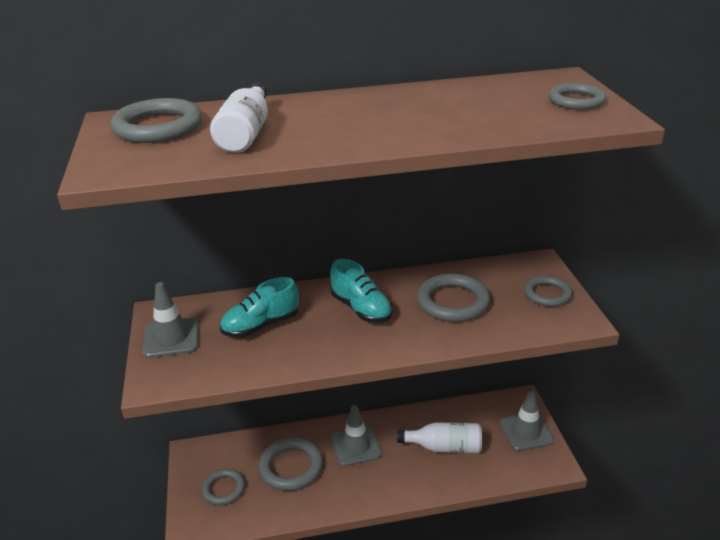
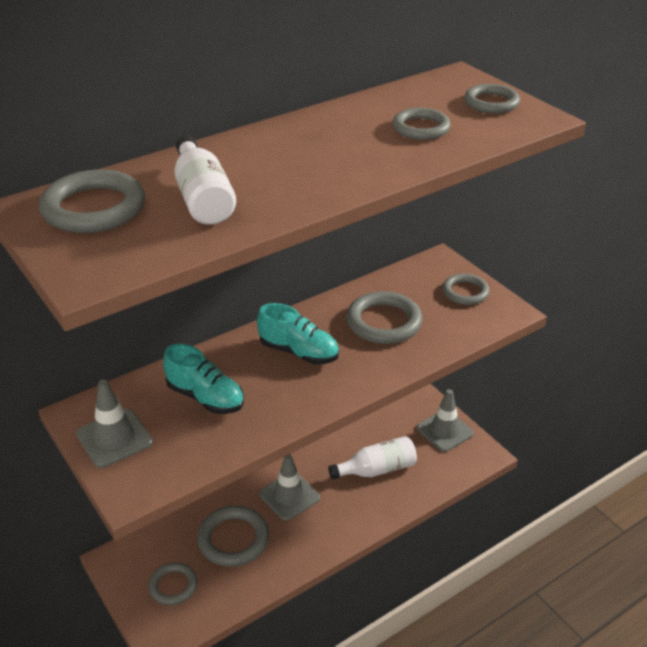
camera: 25 degrees left, 5 degrees up
turquoise shoe [220,277,299,338] -> turquoise shoe turned 90 degrees counterclockwise [163,344,244,414]
none -> grey ring [393,108,451,140]

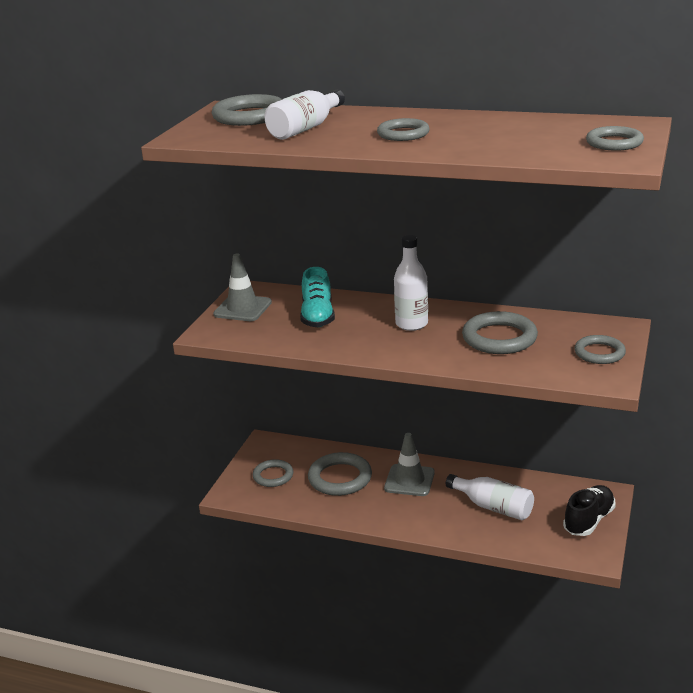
camera: 55 degrees right, 10 degrees down
turquoise shoe [257,303,339,364] -> white bottle [394,235,428,331]
grey ring [393,108,451,140] -> grey ring moved to [377,118,430,141]
grey traffic cone [417,389,474,452] -> black shoe [563,485,616,536]

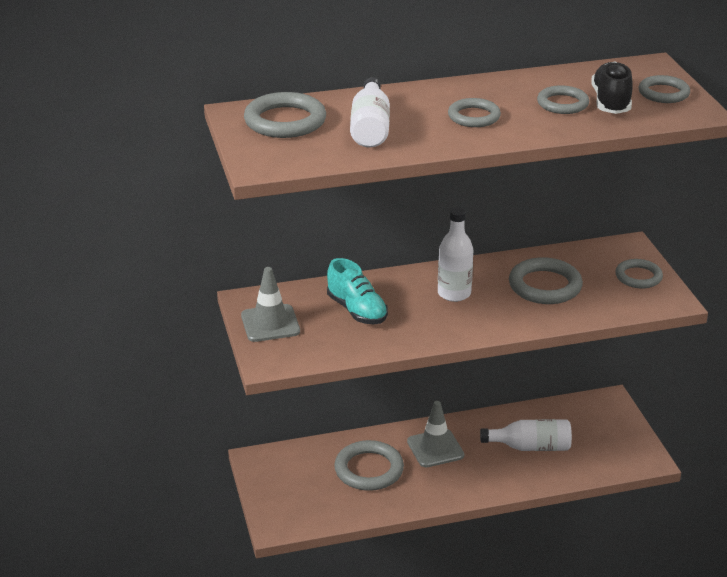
camera: 35 degrees left, 5 degrees up
grey ring [253,459,293,487] -> grey ring moved to [537,85,589,114]
black shoe [563,485,616,536] -> black shoe moved to [591,62,633,114]

